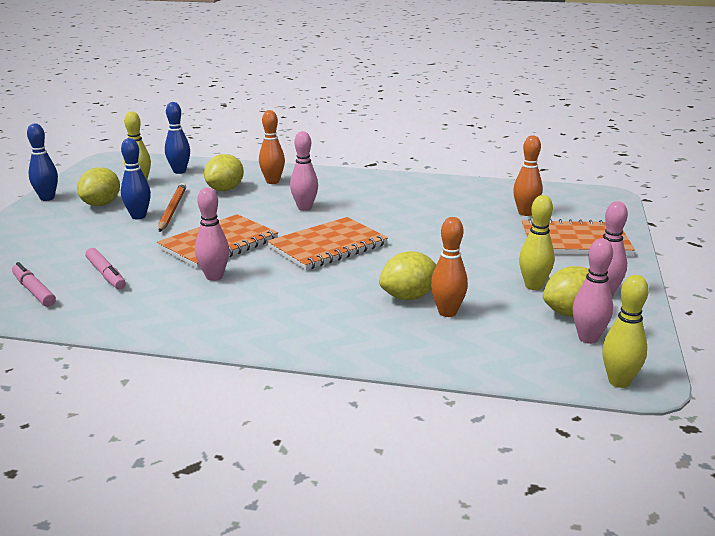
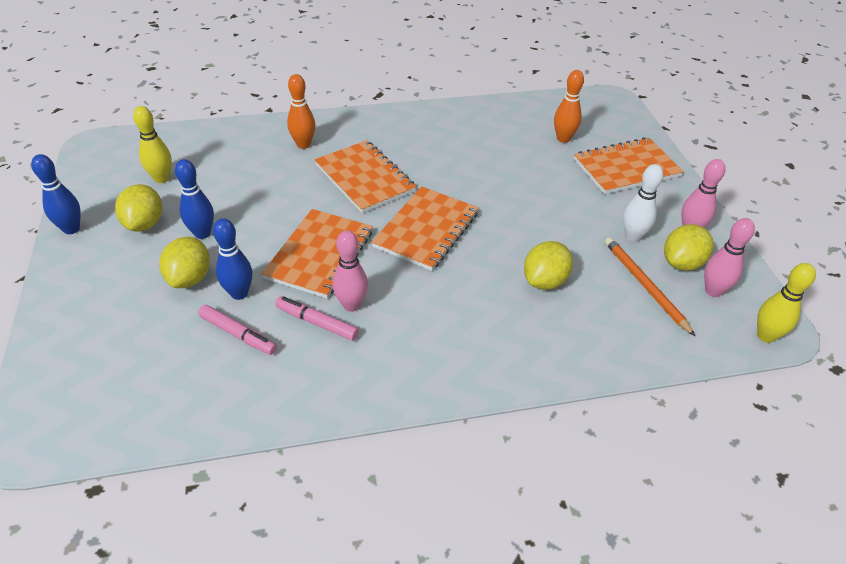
camera: 25 degrees left, 20 degrees up
pink marker [12,262,56,307] -> pink marker moved to [275,296,359,341]
orange pencil [158,183,186,232] -> orange pencil moved to [605,237,695,336]
blue bowling pin [165,102,190,174] -> blue bowling pin moved to [213,218,252,300]
yellow lemon [204,154,244,191] -> yellow lemon moved to [159,237,210,288]
pink bowling pin [290,131,318,211] -> orange notebook [314,140,416,213]
orange bowling pin [431,217,468,317] -> none
yellow bowling pin [519,195,555,290] -> white bowling pin [623,164,663,242]

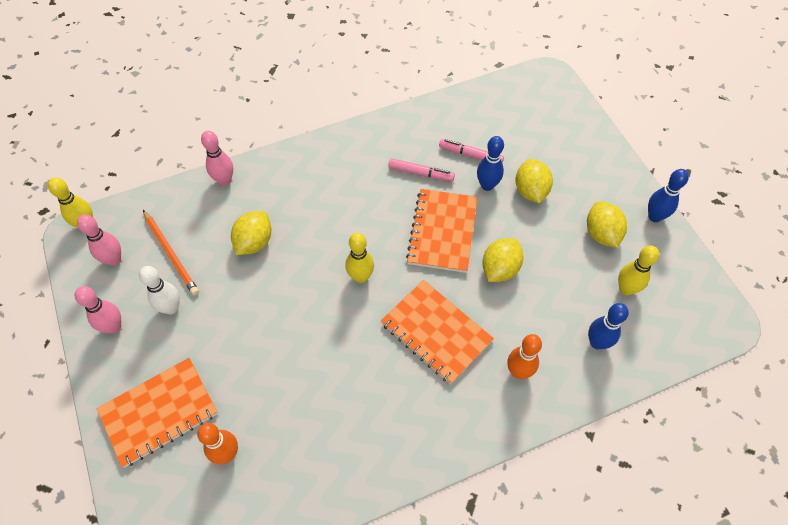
camera: 170 degrees right, 15 degrees up
blue bowling pin [175,159,214,239] -> blue bowling pin moved to [588,303,629,349]
pink bowling pin [333,231,368,312] -> pink bowling pin moved to [201,131,233,186]
orange notebook [372,186,479,271] -> yellow bowling pin [346,233,374,283]
yellow lemon [664,224,714,271] -> yellow lemon moved to [482,238,524,282]

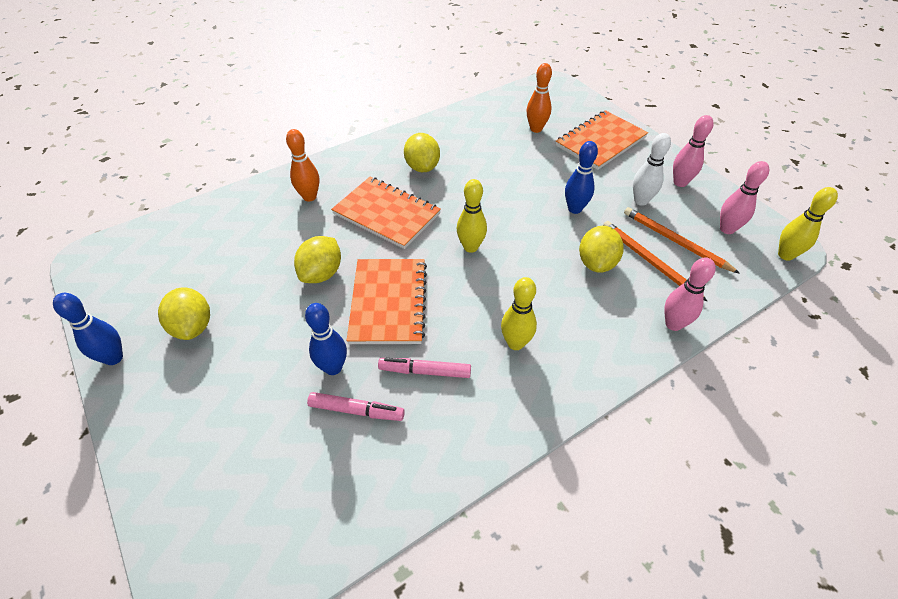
camera: 170 degrees right, 10 degrees down
yellow lemon [515,159,553,203] -> yellow lemon moved to [404,133,440,172]
blue bowling pin [588,303,629,349] -> blue bowling pin moved to [565,141,598,214]
yellow bowling pin [618,246,659,295] -> yellow bowling pin moved to [501,277,537,350]
none -> orange pencil [603,221,708,302]

